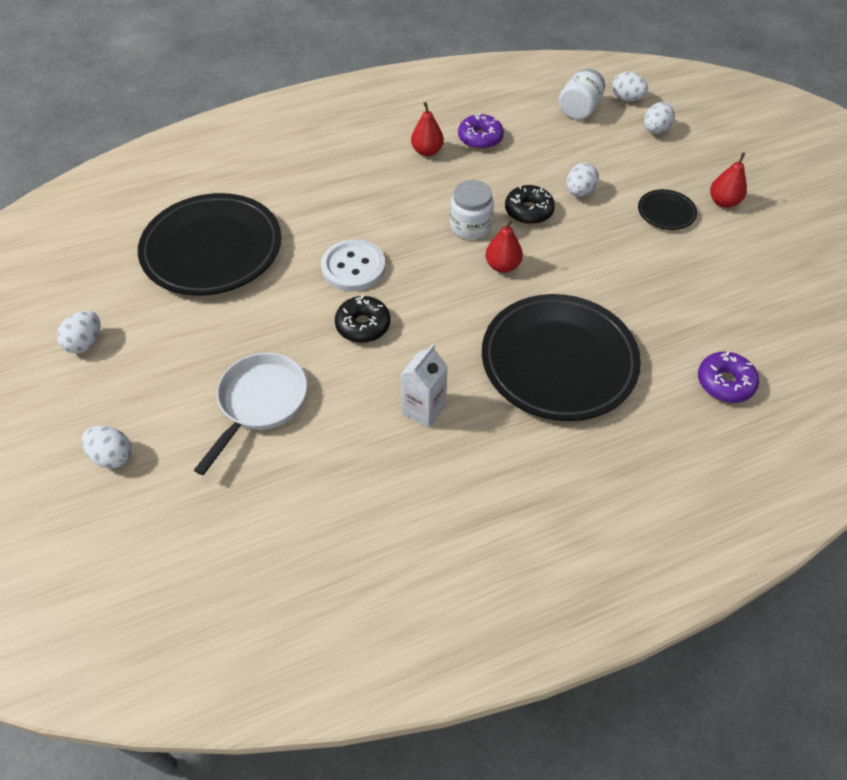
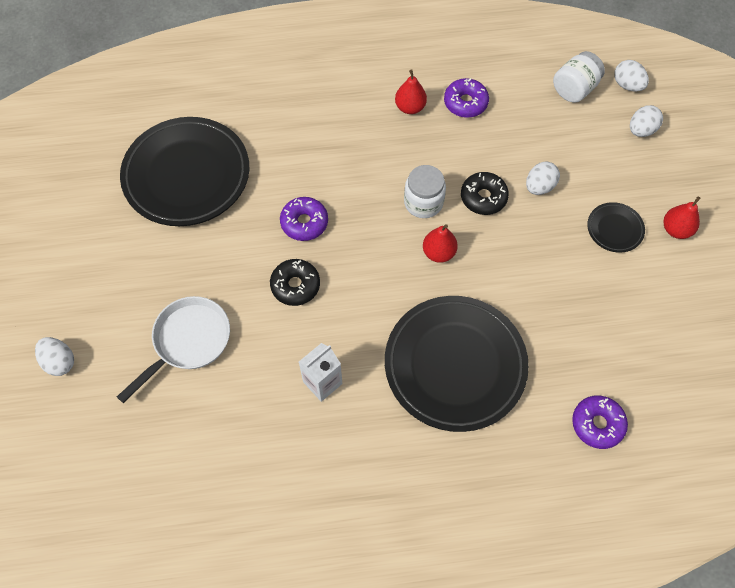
camera: 15 degrees right, 10 degrees up
white egg [57,311,101,353] -> none
white button [321,239,385,291] -> purple donut [280,197,328,241]

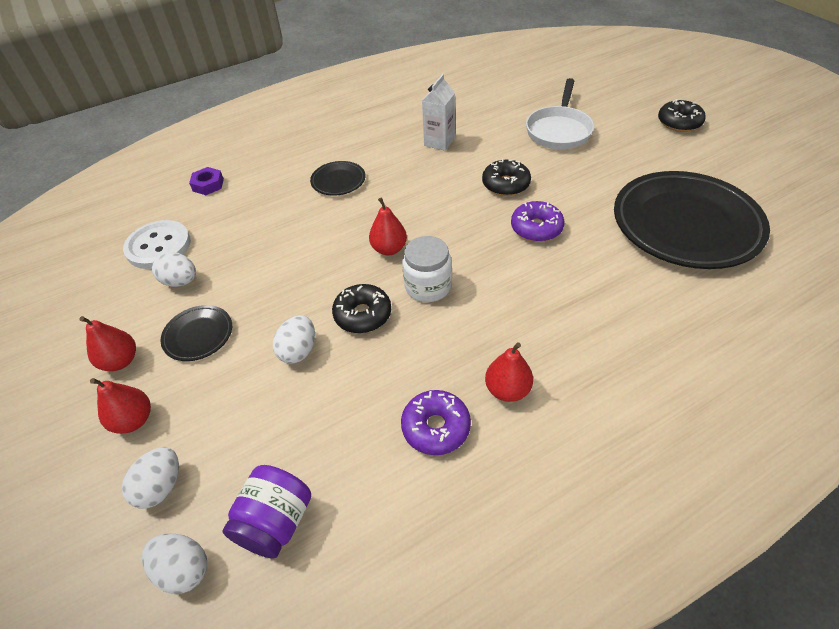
camera: 160 degrees right, 15 degrees down
white egg [35,337,74,376] -> white egg moved to [152,252,196,287]
black plate [385,296,529,432] -> black plate [310,161,365,196], size x0.43
white jar [553,51,605,103] -> purple jar [222,465,311,559]
purple donut [572,395,628,449] -> purple nut [189,167,224,195]
none -> red pear [90,378,151,434]
none -> white button [123,220,191,269]
none -> black donut [658,99,706,132]

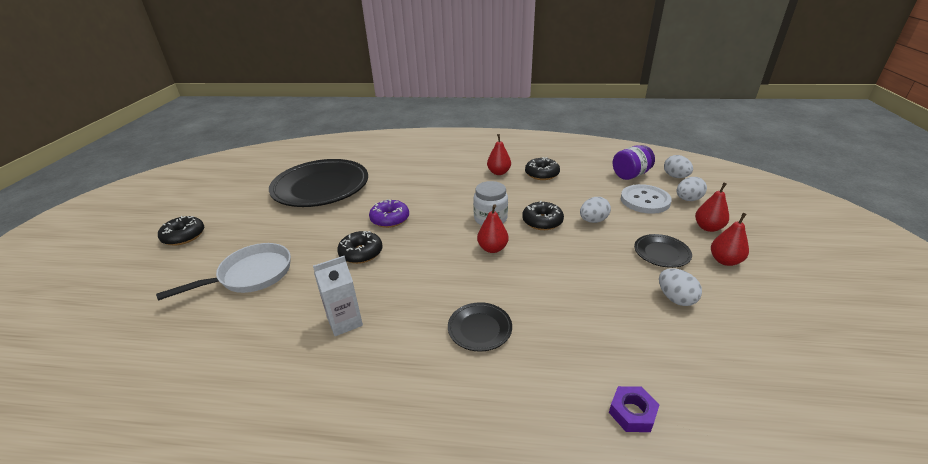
camera: 145 degrees left, 15 degrees down
white button [123,220,191,269] -> white button moved to [621,184,672,214]
purple donut [401,390,471,455] -> black donut [525,157,560,180]

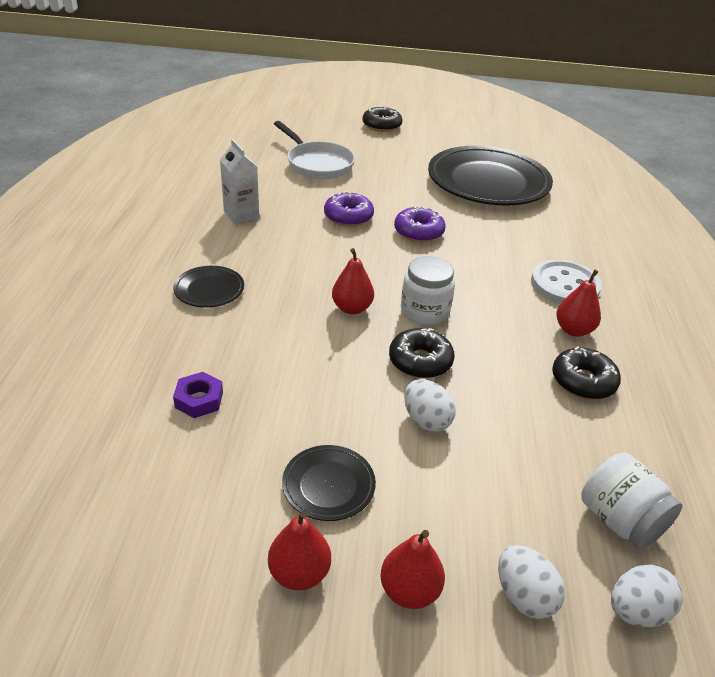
camera: 85 degrees right, 5 degrees up
black donut [337,231,383,264] -> purple donut [324,191,374,227]
purple nut [609,386,660,432] -> purple nut moved to [173,372,223,418]
purple jar [613,145,655,180] -> white jar [581,453,682,549]
white button [621,184,672,214] -> white button moved to [531,260,602,304]
white egg [659,268,702,306] -> none

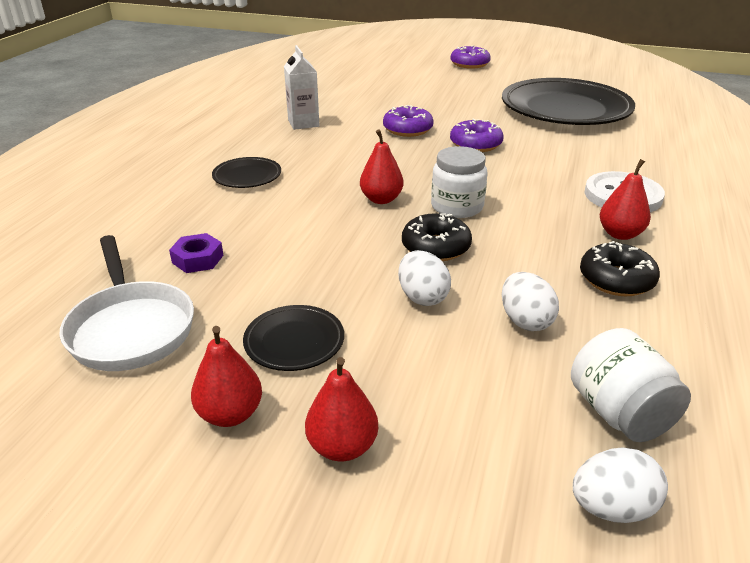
camera: 15 degrees right, 5 degrees down
white pan [274,121,355,179] -> white pan moved to [60,235,194,371]
black donut [363,106,402,132] -> purple donut [451,45,491,69]
white egg [498,545,565,619] -> white egg moved to [502,272,559,331]

